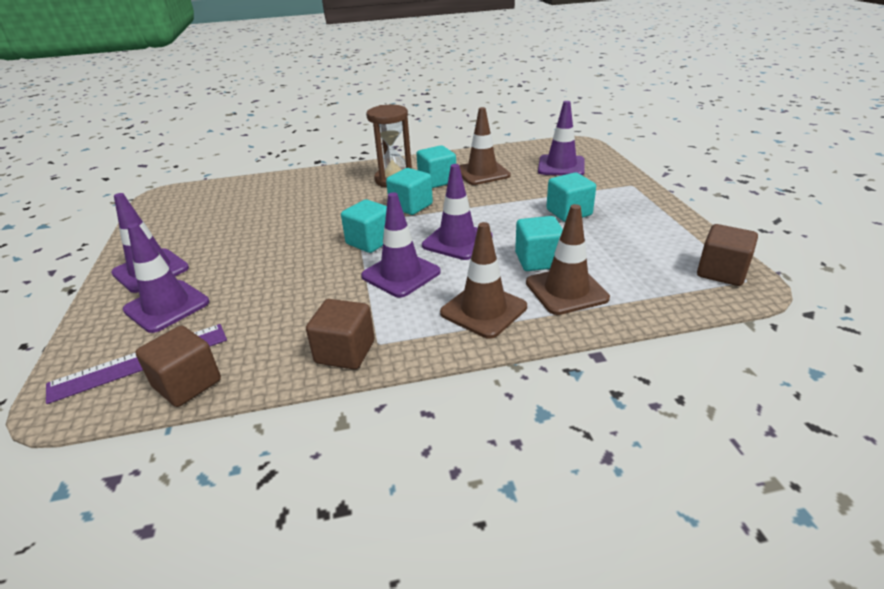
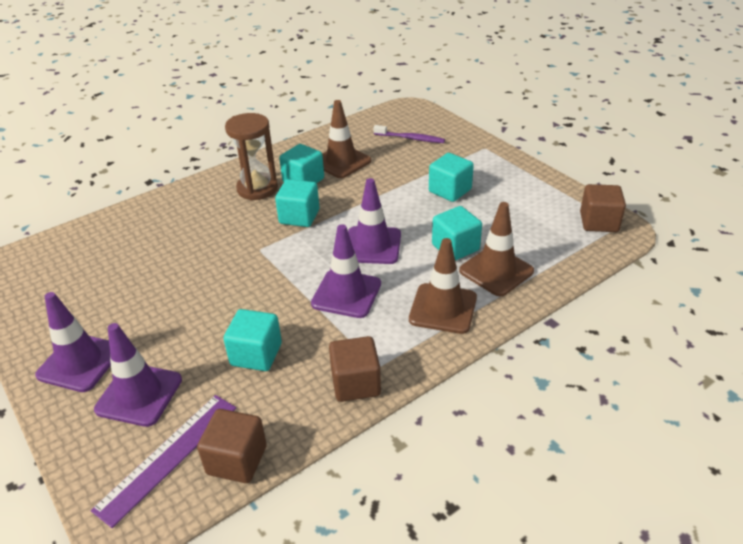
camera: 25 degrees left, 5 degrees up
turquoise cube [341,199,387,253] -> turquoise cube moved to [223,309,282,371]
purple traffic cone [538,101,585,176] -> purple toothbrush [374,125,445,143]

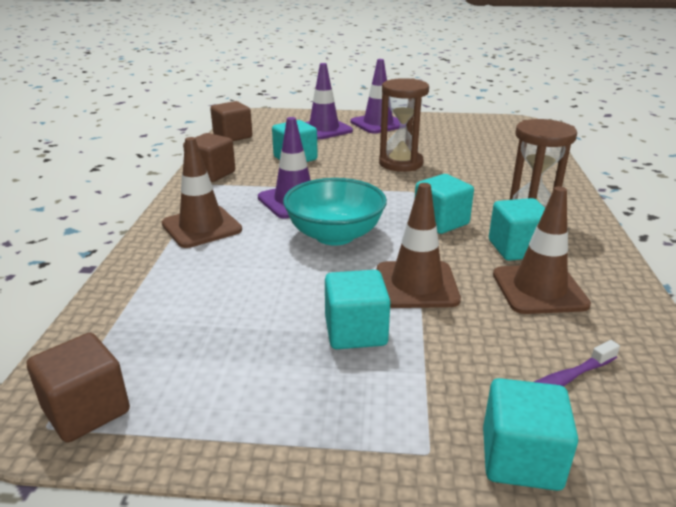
camera: 130 degrees right, 10 degrees down
purple ruler [91,395,236,528] -> none
purple traffic cone [348,178,401,264] -> turquoise bowl [283,178,387,246]
turquoise cube [432,206,482,261] -> turquoise cube moved to [483,378,578,491]
brown traffic cone [459,202,534,296] -> brown traffic cone moved to [377,183,461,308]
none -> brown hourglass [379,78,429,172]

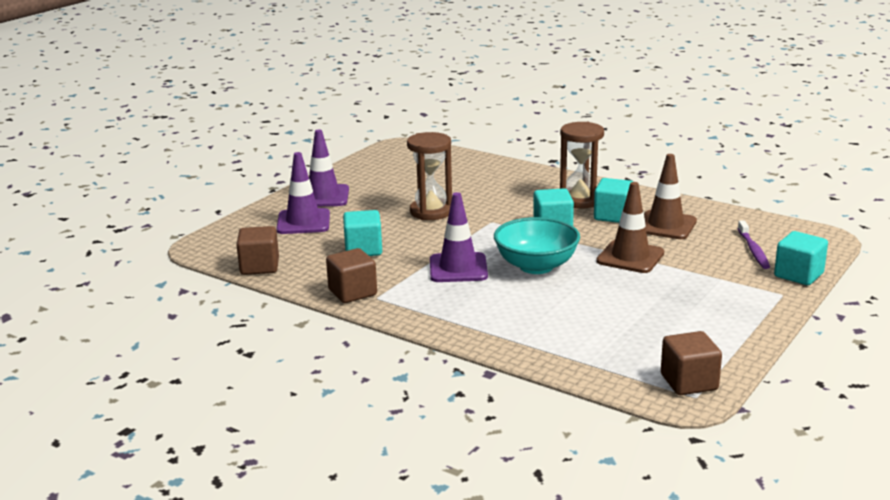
camera: 60 degrees left, 5 degrees down
brown traffic cone [162,137,242,248] -> none
turquoise cube [325,270,391,349] -> none

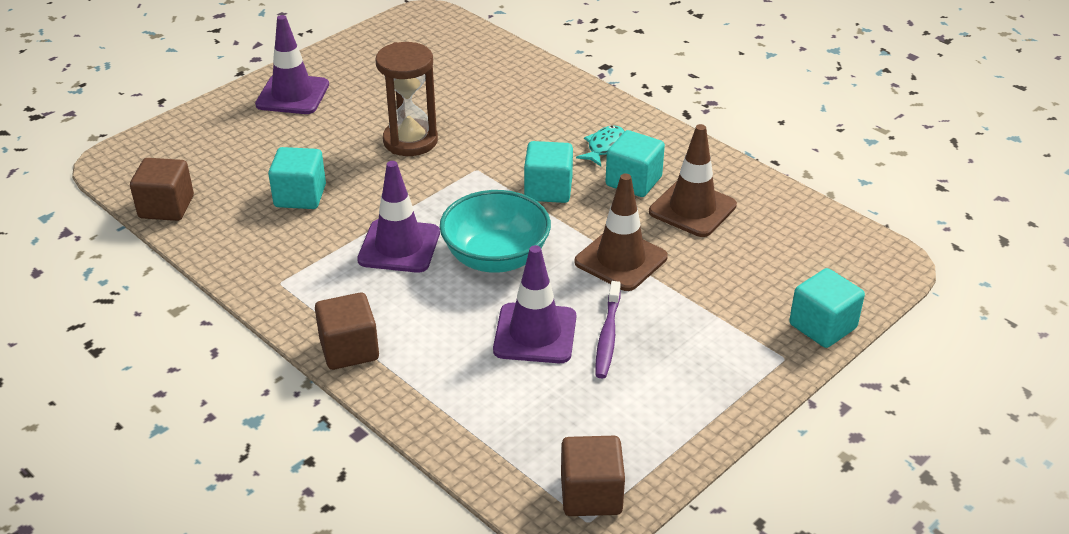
camera: 10 degrees right, 15 degrees up
purple traffic cone [276,152,330,234] -> purple traffic cone moved to [493,245,576,363]
brown cube [326,248,377,303] -> brown cube moved to [315,292,379,370]
brown hourglass [560,122,604,209] -> turquoise fish [576,126,625,166]
purple toothbrush [738,221,770,269] -> purple toothbrush moved to [595,281,621,379]

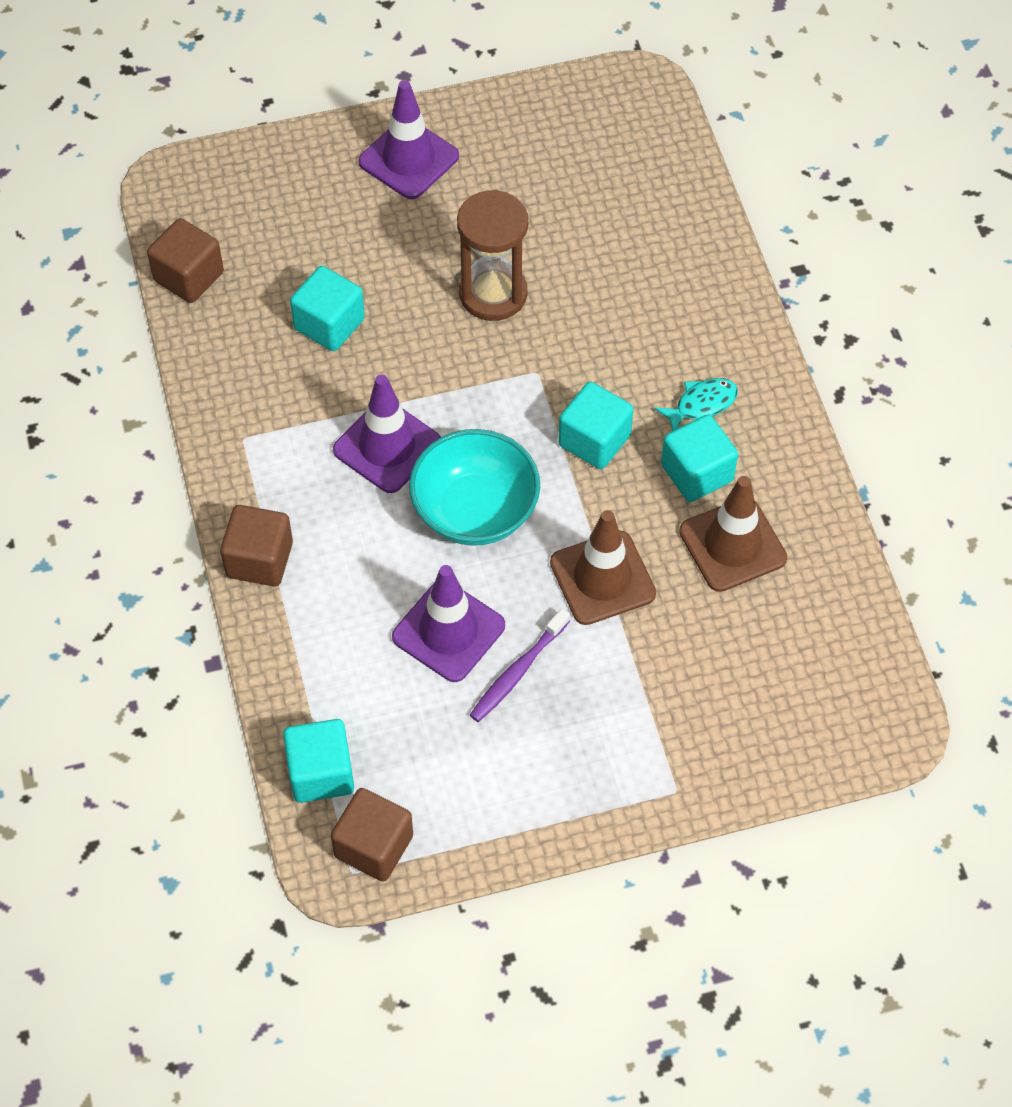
camera: 30 degrees right, 20 degrees up
turquoise cube [789,268,865,348] -> turquoise cube moved to [283,719,354,803]

